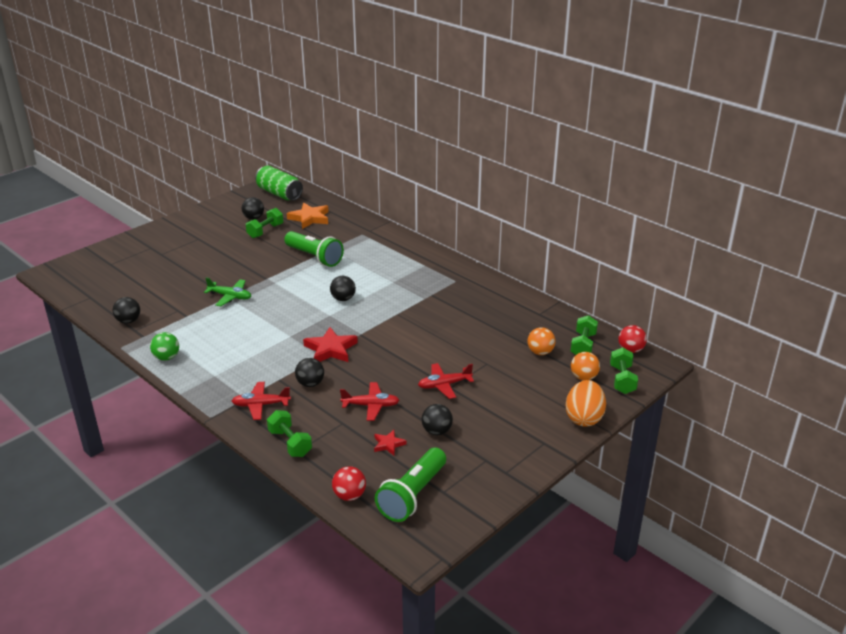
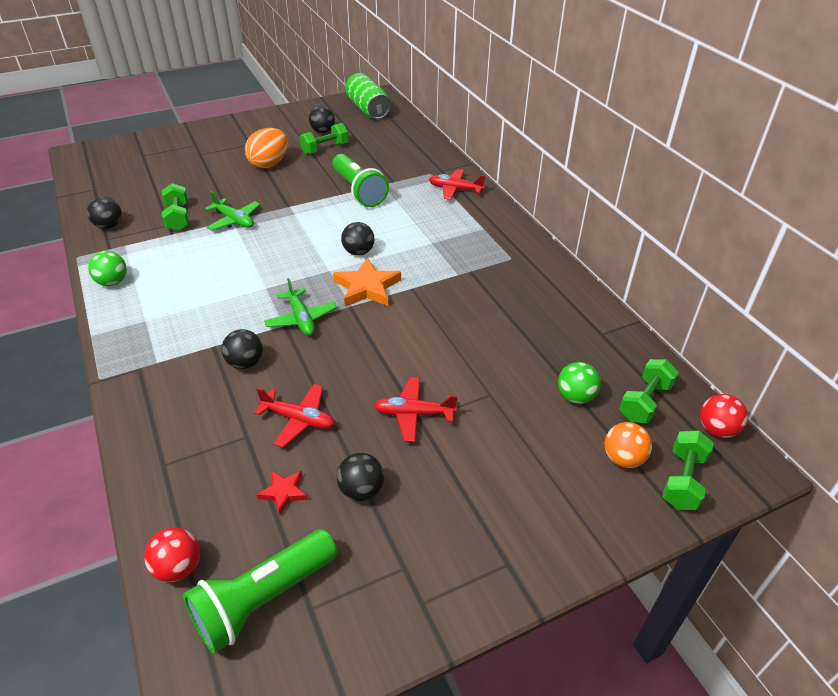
camera: 20 degrees right, 10 degrees up
red plane [232,382,291,420] -> red plane moved to [429,169,485,200]
green dumbbell [267,410,312,457] -> green dumbbell moved to [162,183,189,231]
orange star [287,203,329,229] -> orange star moved to [333,258,401,307]
red star [303,327,358,362] -> green plane [264,278,337,336]
orange ball [527,327,555,355] -> green ball [558,362,601,404]
orange egg [566,380,606,427] -> orange egg moved to [245,128,288,168]

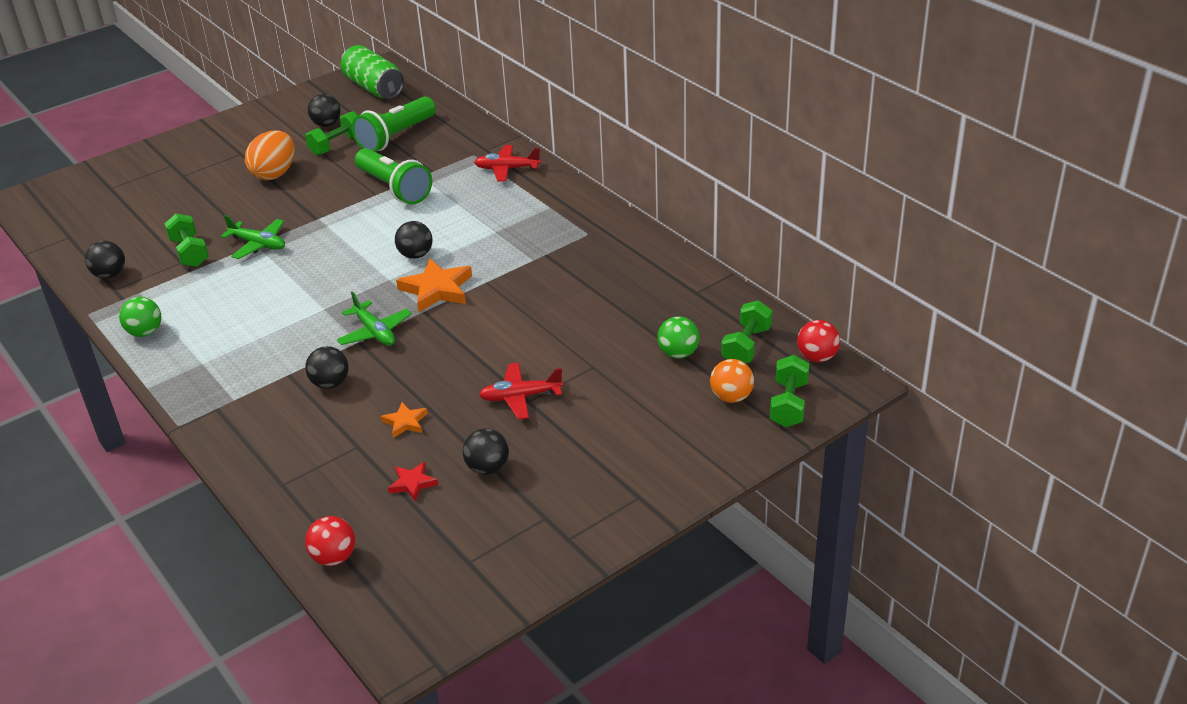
camera: 10 degrees left, 5 degrees down
green flashlight [183,529,337,653] -> green flashlight moved to [352,96,436,151]
red plane [254,384,335,448] -> orange star [381,402,428,438]

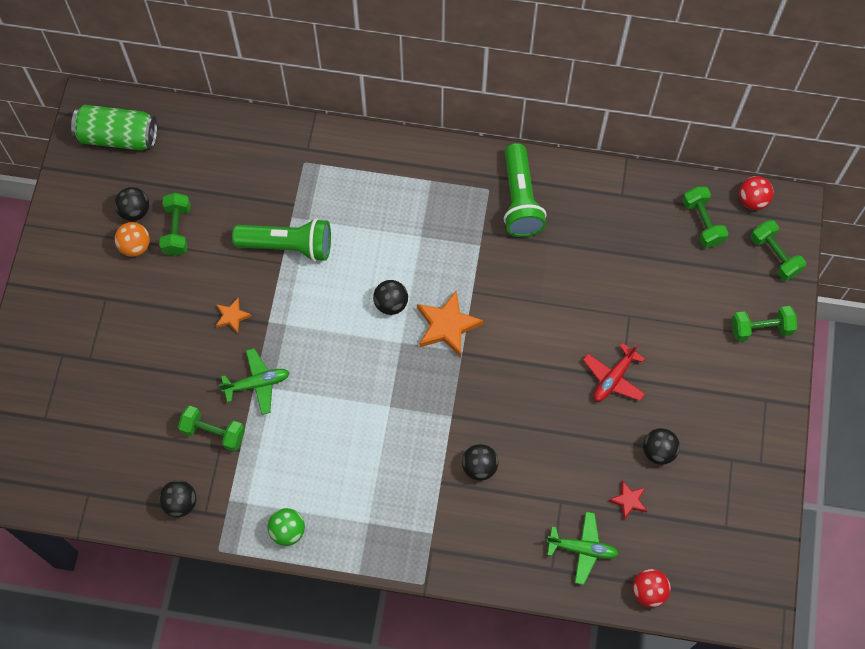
camera: 45 degrees left, 30 degrees up
orange egg [245,130,294,180] -> none
green plane [337,291,412,346] -> green plane moved to [546,512,619,585]
green flashlight [352,96,436,151] -> green flashlight moved to [504,143,546,237]
orange star [381,402,428,438] -> orange star moved to [216,298,252,333]
red plane [474,145,541,181] -> none
green ball [657,316,699,358] -> none
orange ball [710,359,754,403] -> orange ball moved to [115,222,150,257]
none -> green dumbbell [731,306,797,342]

